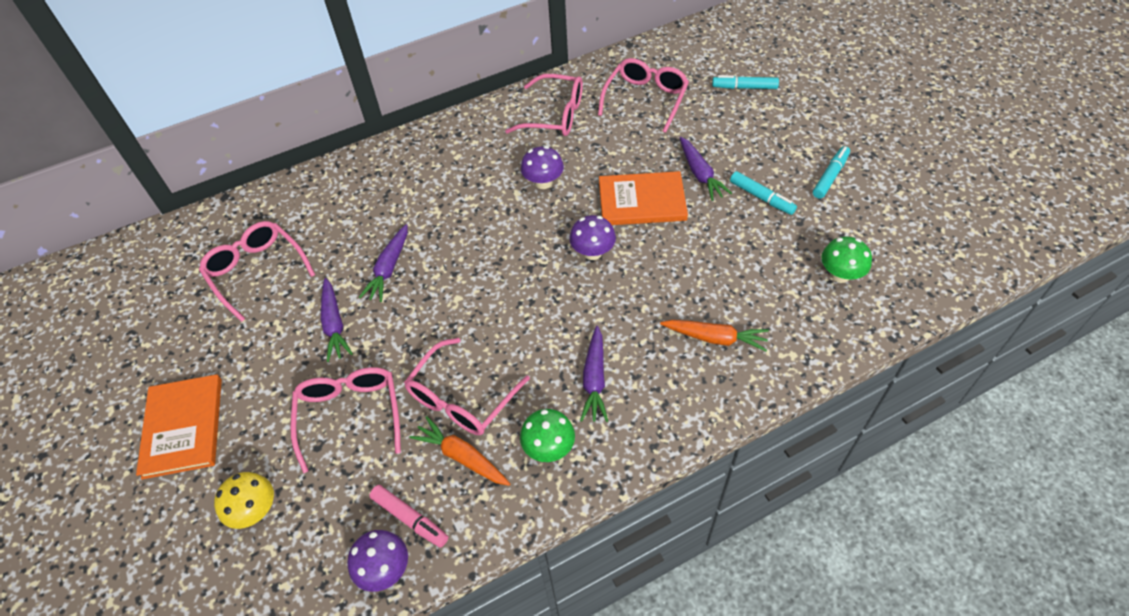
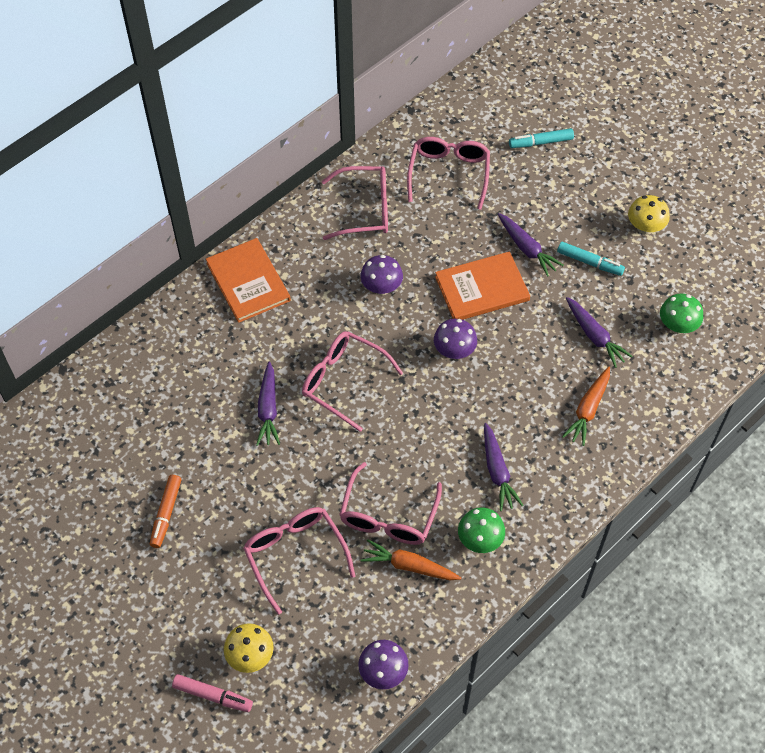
camera: 20 degrees left, 5 degrees up
orange book [136,374,222,479] -> orange book moved to [206,238,291,323]
pink glasses [199,221,315,322] -> pink glasses moved to [302,331,403,432]
purple carrot [321,278,353,362] -> purple carrot moved to [566,297,633,368]
pink marker [369,485,448,548] -> pink marker moved to [172,674,253,712]
orange carrot [660,320,769,351] -> orange carrot turned 120 degrees clockwise [562,367,610,446]
turquoise marker [813,146,850,199] -> yellow mushroom [628,195,670,235]
none -> orange marker [150,475,181,548]

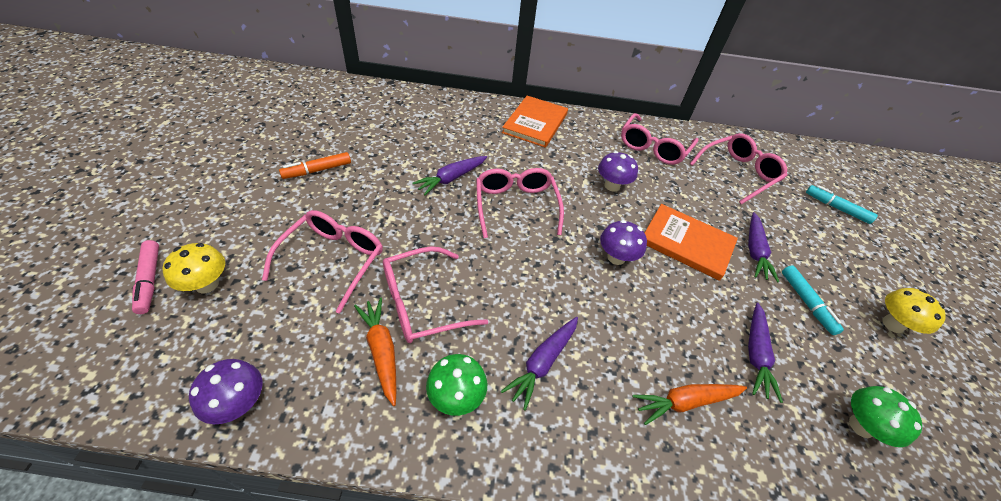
camera: 45 degrees right, 10 degrees down
pink glasses [322,166,388,240] -> pink glasses turned 75 degrees clockwise [621,113,698,165]

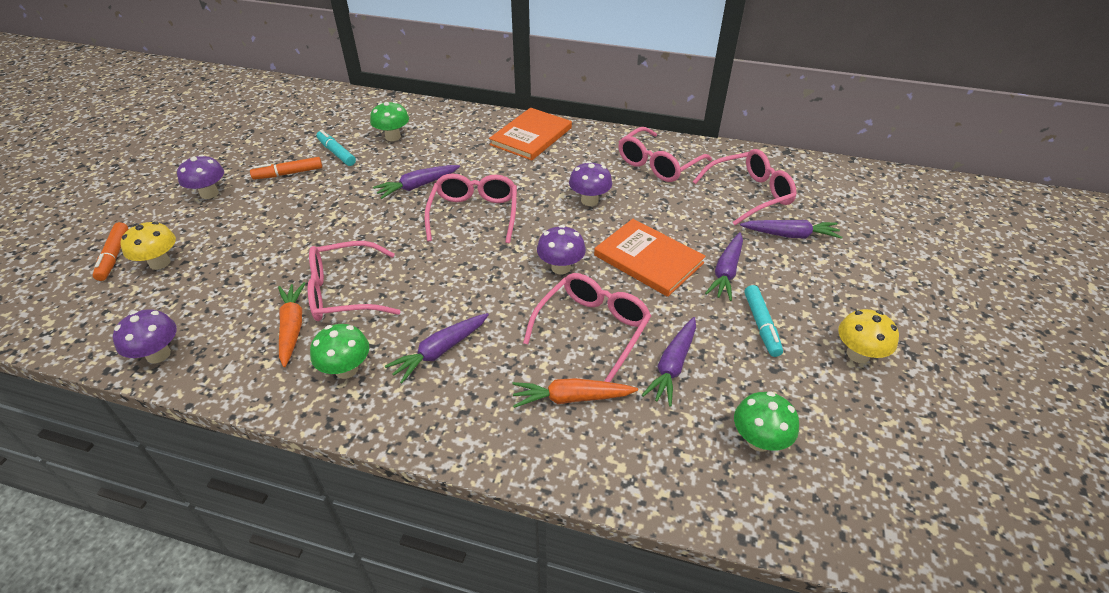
camera: 15 degrees right, 5 degrees down
pink marker [132,240,159,314] -> orange marker [93,222,128,281]
pink glasses [262,210,383,314] -> pink glasses moved to [523,273,651,382]
turquoise marker [806,185,878,224] -> turquoise marker moved to [316,130,356,166]
none -> purple mushroom [177,154,224,199]
none -> green mushroom [370,101,409,141]
none -> purple carrot [740,220,842,239]

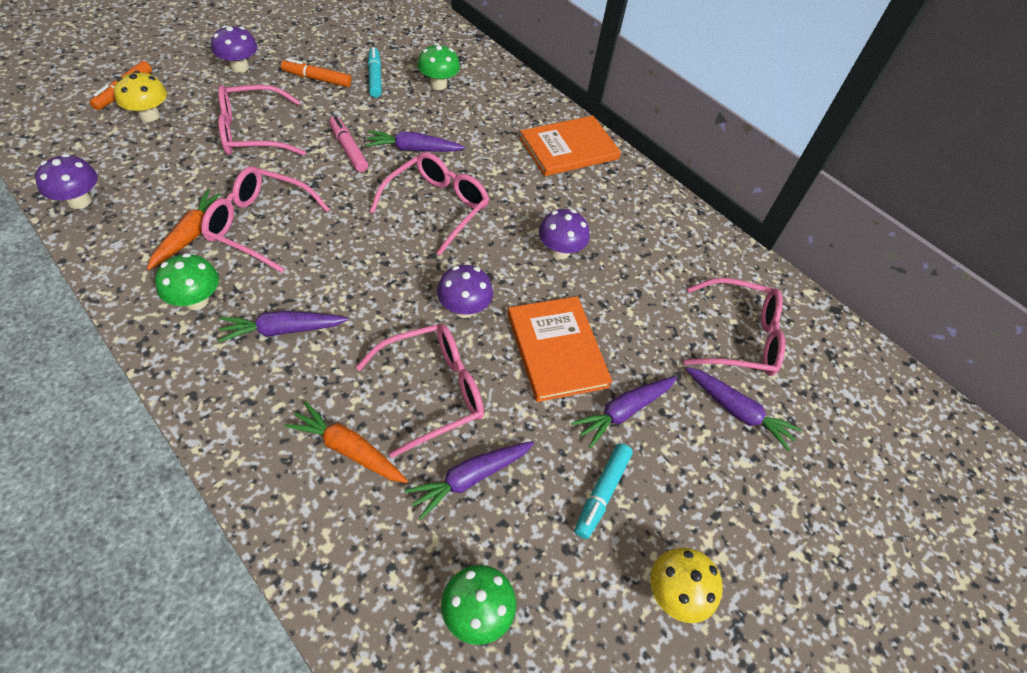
camera: 25 degrees right, 10 degrees up
pink glasses [618,127,712,182] -> pink glasses moved to [218,85,306,156]
none -> pink marker [329,116,368,172]

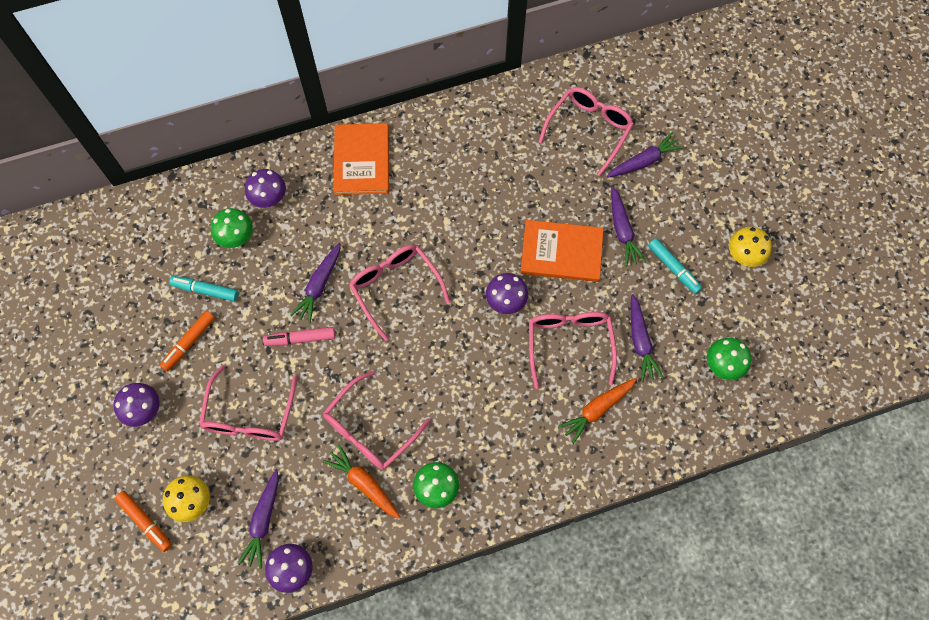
camera: 60 degrees left, 15 degrees up
purple carrot [218,311,348,343] -> purple carrot moved to [238,469,279,569]
purple mushroom [539,209,589,259] -> purple mushroom moved to [245,169,286,208]

